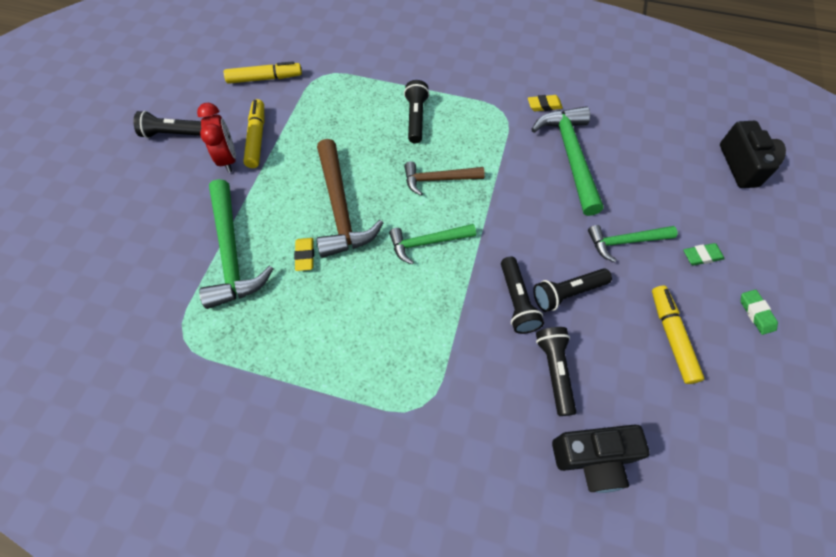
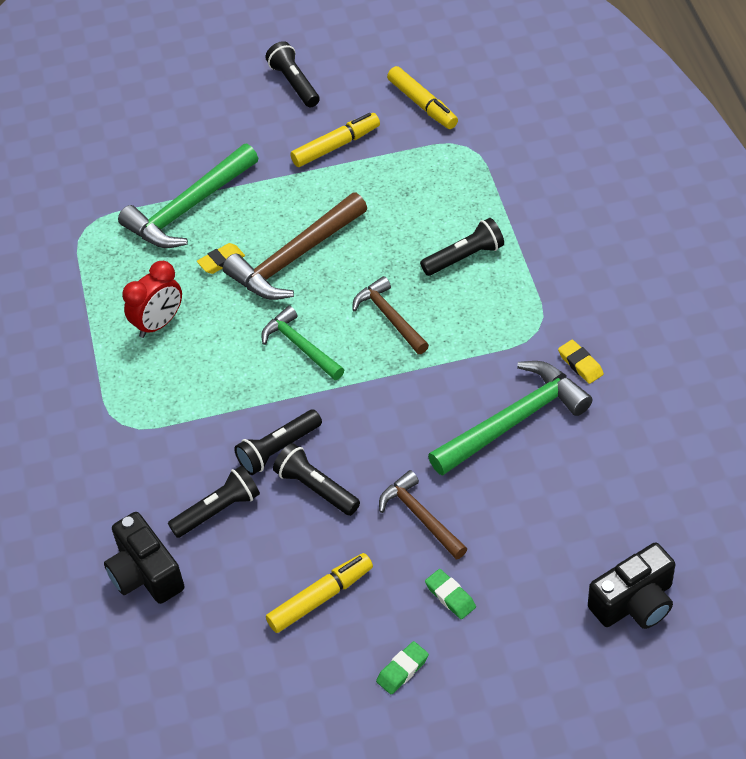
camera: 65 degrees right, 10 degrees down
red clock [197,103,236,173] -> red clock moved to [122,261,182,338]
green hammer [588,225,677,262] -> brown hammer [379,470,467,560]

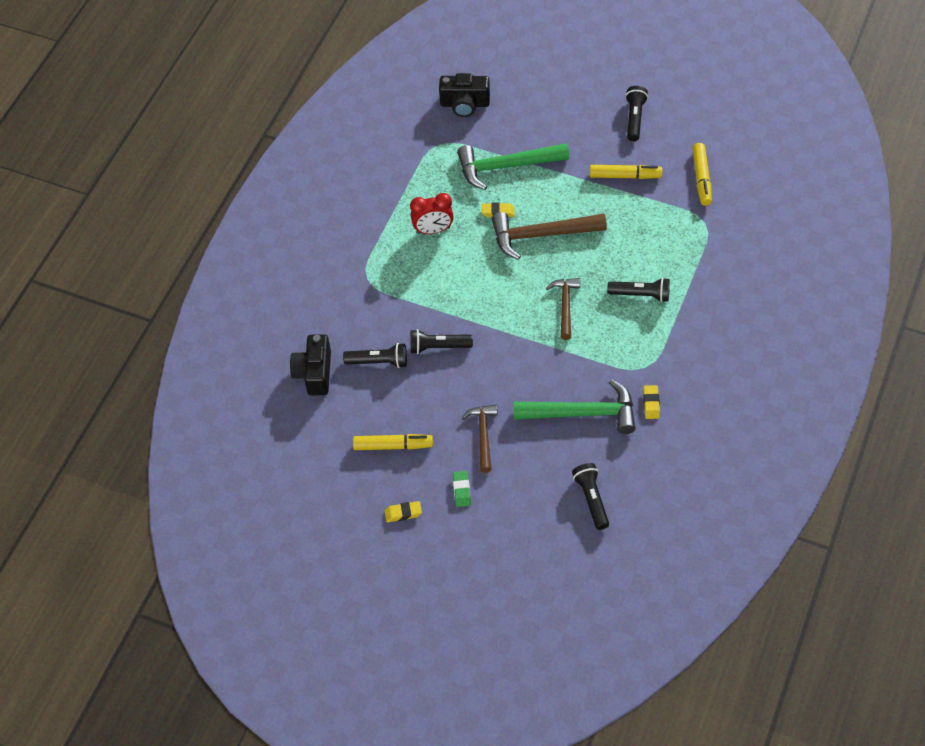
camera: 35 degrees right, 5 degrees up
green hammer [261,306,344,380] -> none
black flashlight [273,443,360,516] -> black flashlight moved to [572,463,609,530]
green eraser [376,641,429,694] -> yellow eraser [385,501,422,522]
black camera [588,543,675,629] -> black camera moved to [439,73,490,117]

